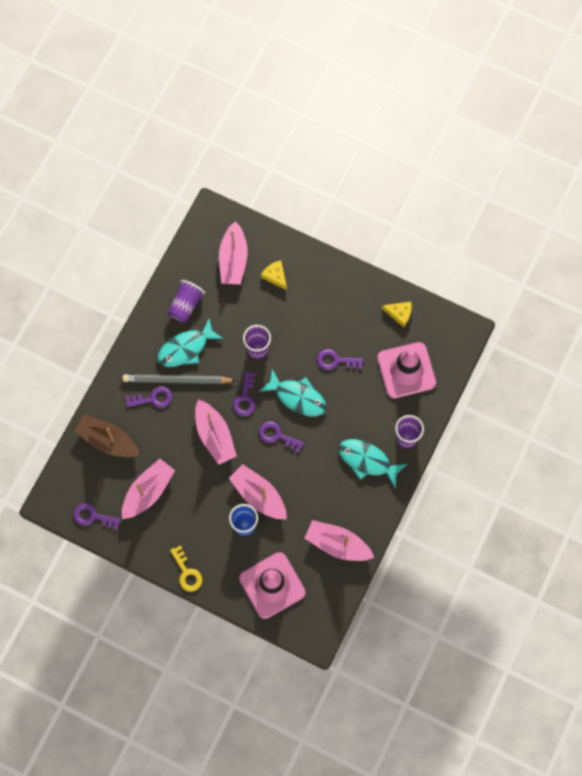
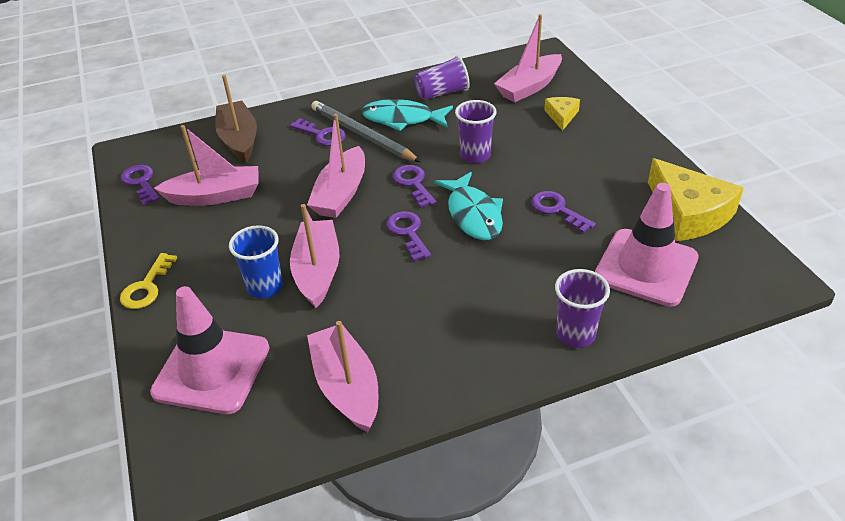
camera: 45 degrees right, 30 degrees down
purple key [233,371,256,416] -> purple key turned 105 degrees clockwise [392,165,436,208]
turquoise fish [338,439,407,487] -> none
yellow cheese [382,302,412,327] -> yellow cheese [648,158,744,241], size x1.99

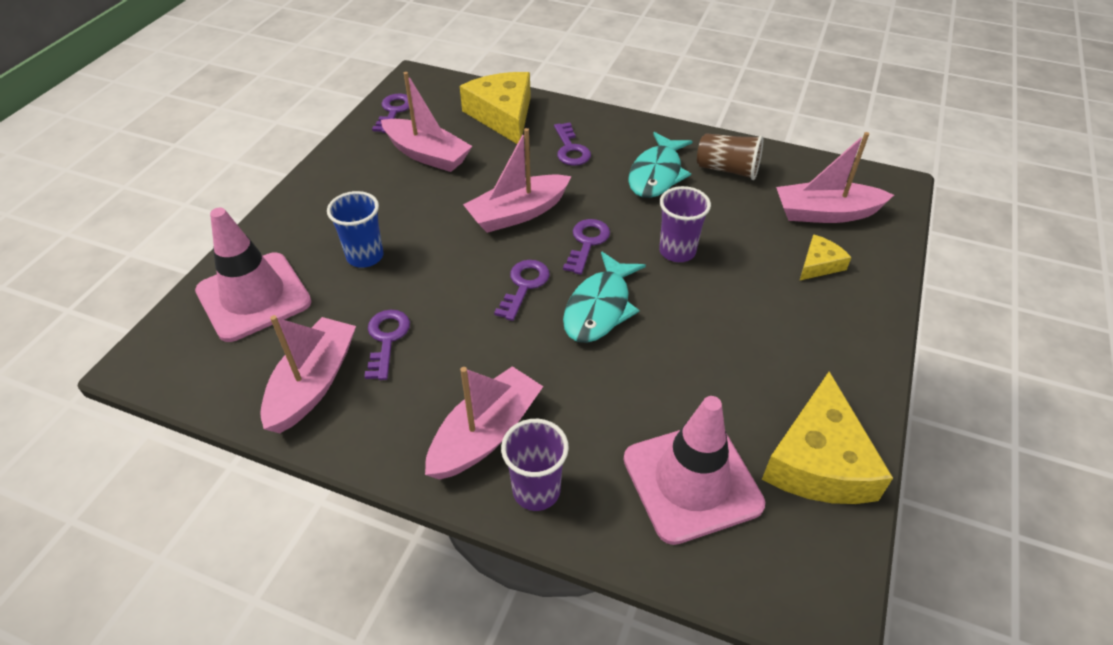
camera: 40 degrees right, 5 degrees up
yellow key [120,253,177,309] -> none
brown boat [215,75,257,163] -> yellow cheese [460,72,531,144]
pink boat [290,204,340,308] -> pink boat moved to [425,366,543,480]
grey pencil [311,101,421,162] -> none
turquoise fish [361,99,453,131] -> turquoise fish turned 120 degrees counterclockwise [628,132,693,198]
purple cup [414,55,470,100] -> brown cup [697,133,763,180]
purple key [531,191,596,233] -> purple key moved to [364,309,410,380]

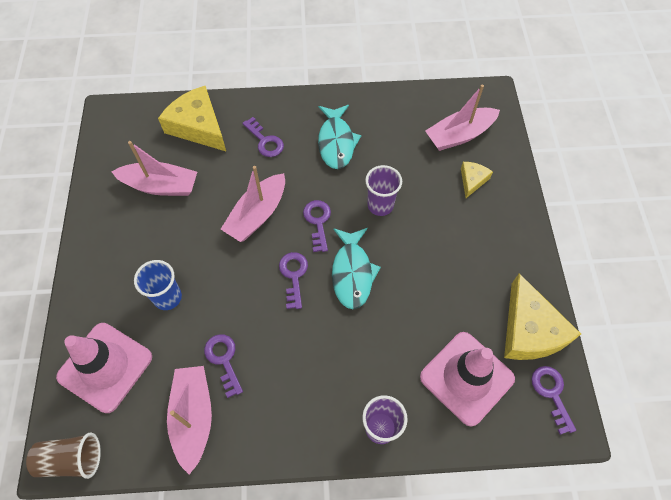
camera: 25 degrees left, 15 degrees up
purple key [372,94,409,133] -> purple key moved to [532,366,576,435]
pink boat [425,366,543,480] -> none
brown cup [697,133,763,180] -> brown cup moved to [26,433,101,479]

